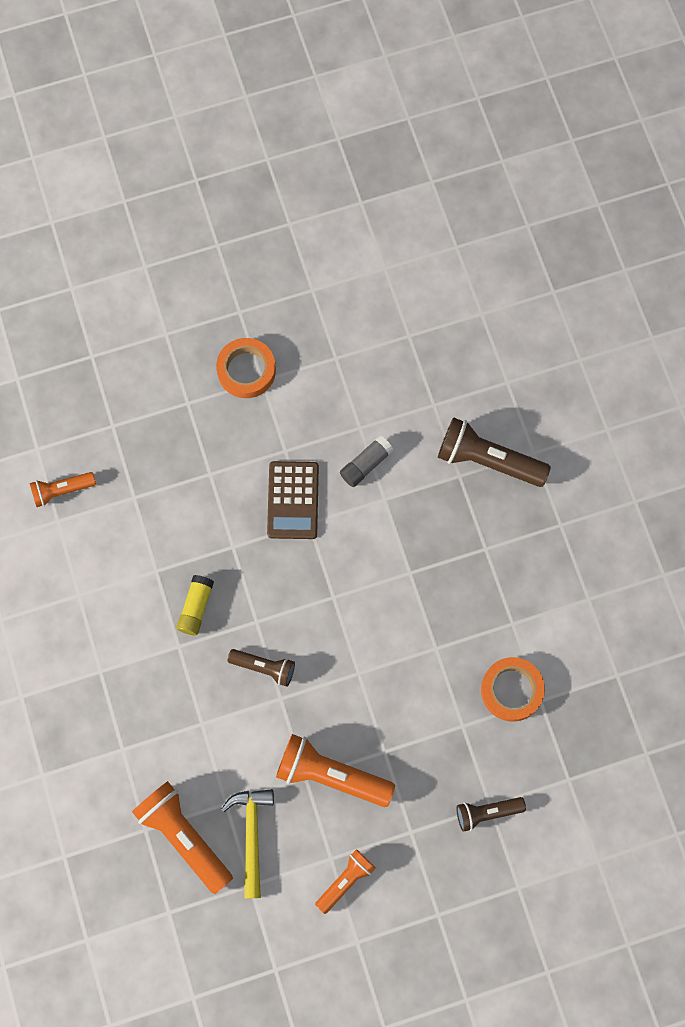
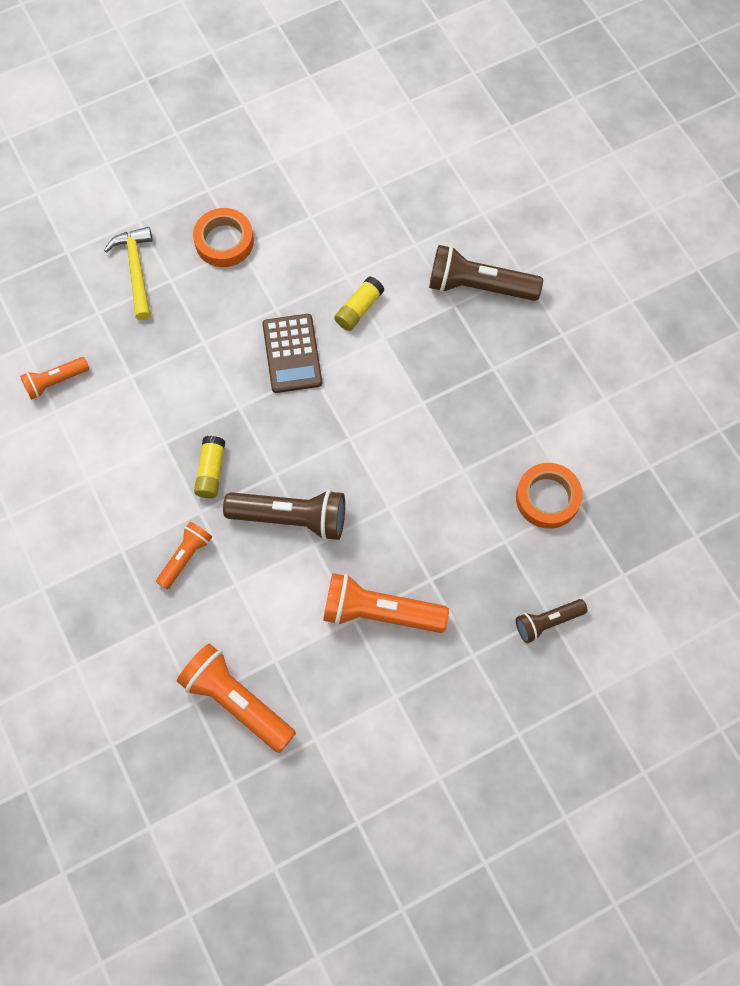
camera: 10 degrees left, 5 degrees down
yellow hammer [222,789,274,899] -> yellow hammer moved to [104,227,152,320]
brown flashlight [228,649,295,687] -> brown flashlight [223,490,345,541], size x1.72
orange flashlight [315,849,376,914] -> orange flashlight moved to [156,522,212,590]
grey glue stick [340,435,394,487] -> yellow glue stick [334,276,384,331]

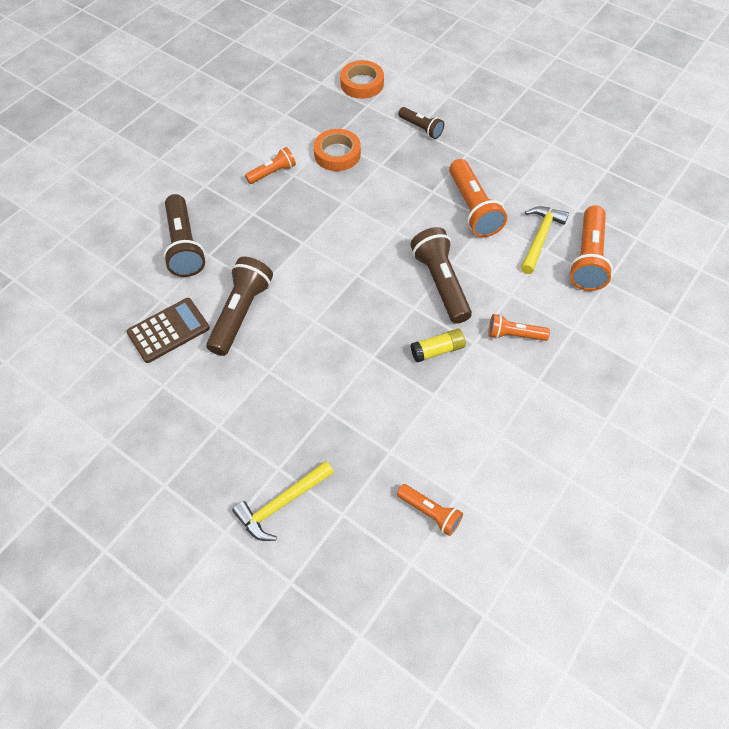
camera: 115 degrees left, 10 degrees down
orange tape [193,208,254,267] -> orange tape moved to [340,60,384,99]
brown calculator [262,314,322,393] -> brown calculator moved to [126,298,210,363]
yellow glue stick [334,276,384,331] -> brown flashlight [206,257,273,356]
none -> orange flashlight [245,147,296,184]
none -> yellow hammer [521,206,569,274]

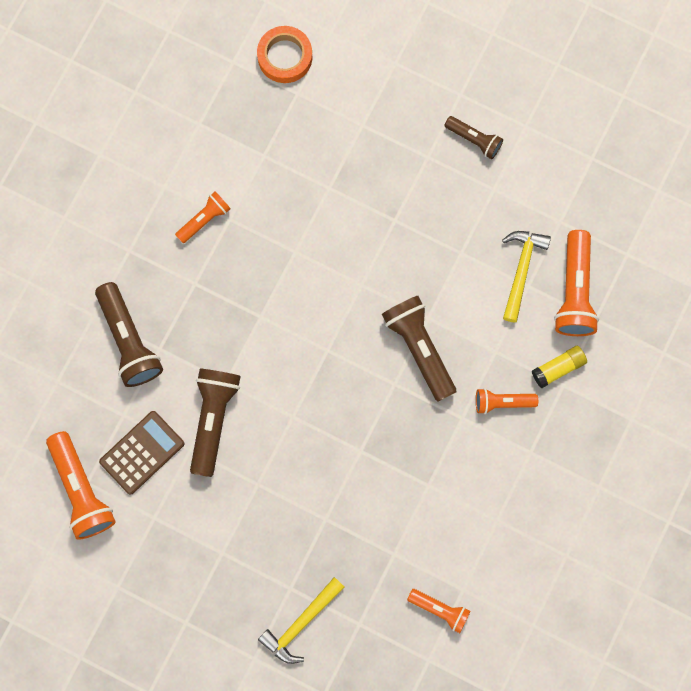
camera: 10 degrees left, 20 degrees up
orange tape [314,129,361,171] -> none
brown flashlight [398,107,444,139] -> brown flashlight moved to [445,116,503,159]
yellow glue stick [411,329,466,363] -> yellow glue stick moved to [532,346,587,388]
orange flashlight [449,159,507,237] -> orange flashlight moved to [46,431,116,540]

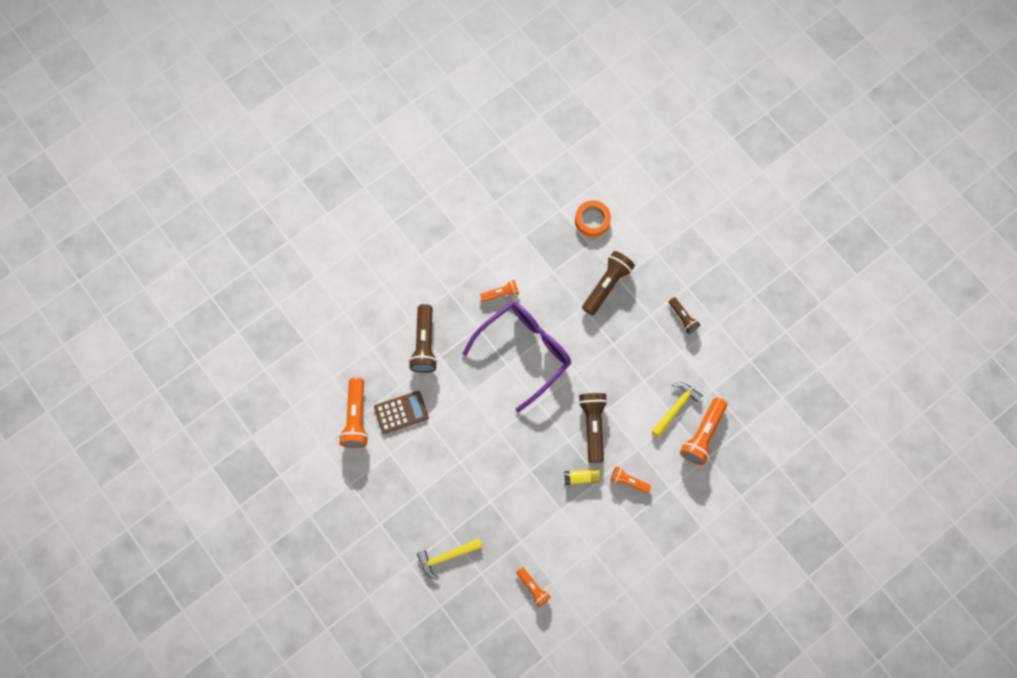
camera: 25 degrees right, 5 degrees down
brown flashlight [190,368,241,477] -> brown flashlight moved to [582,251,635,315]
yellow glue stick [532,346,587,388] -> yellow glue stick moved to [564,469,601,485]
none -> purple glasses [463,302,571,413]

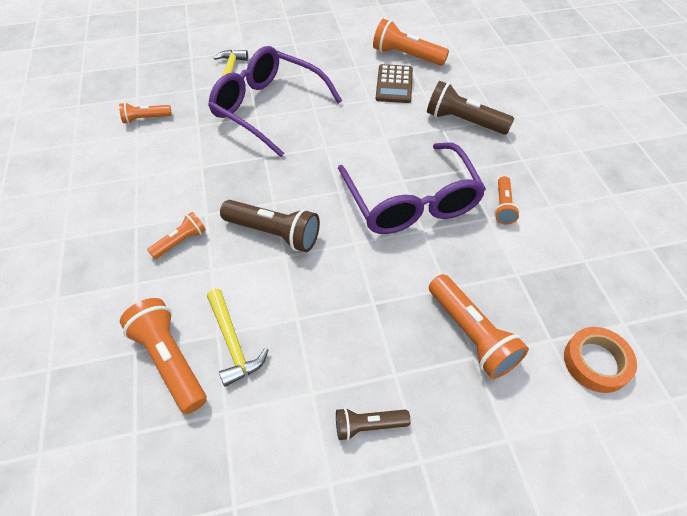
camera: 115 degrees right, 20 degrees down
yellow glue stick [564,469,601,485] -> none
brown flashlight [582,251,635,315] -> orange flashlight [429,274,529,379]
none -> purple glasses [208,46,342,157]

